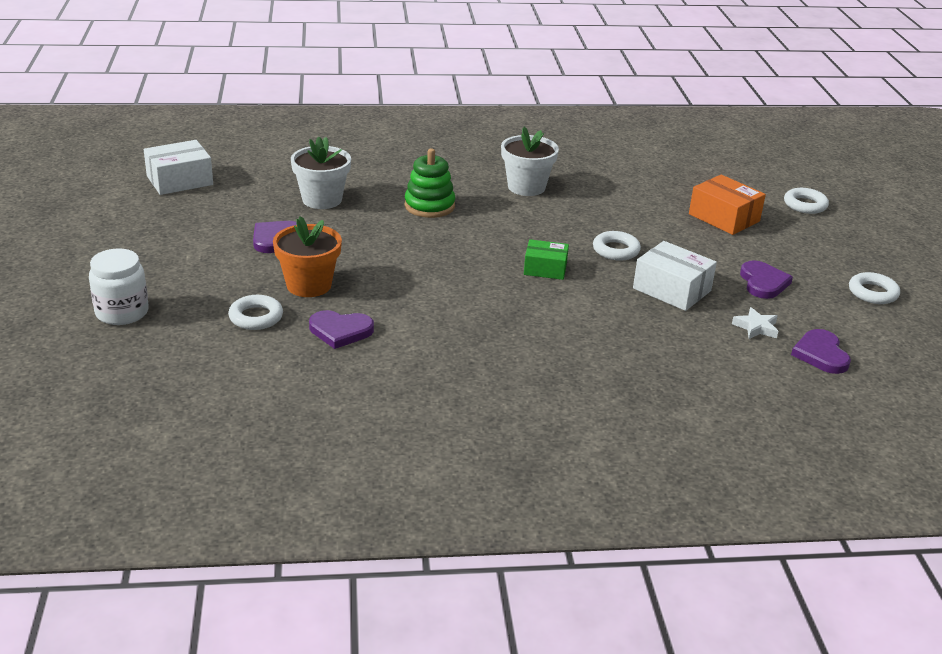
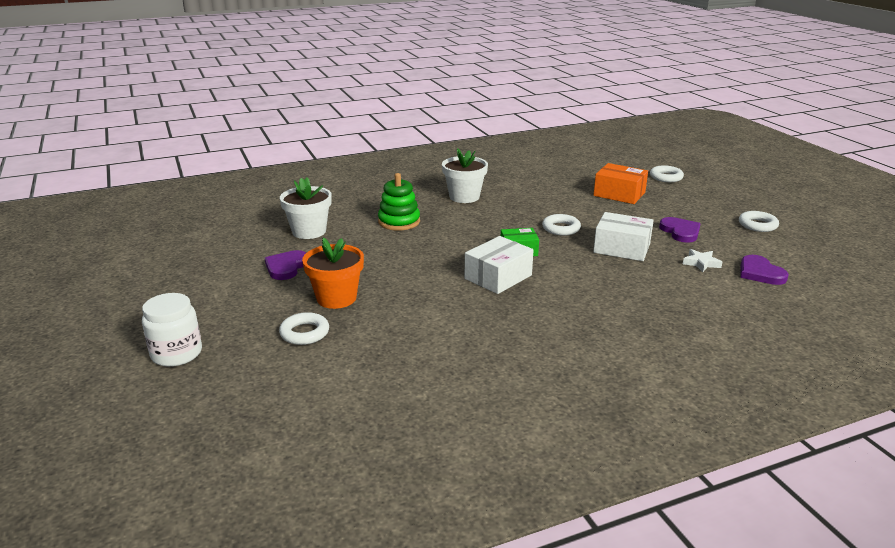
camera: 15 degrees left, 5 degrees down
white box [144,140,213,195] -> white box moved to [465,236,533,294]
purple heart [309,310,374,349] -> none

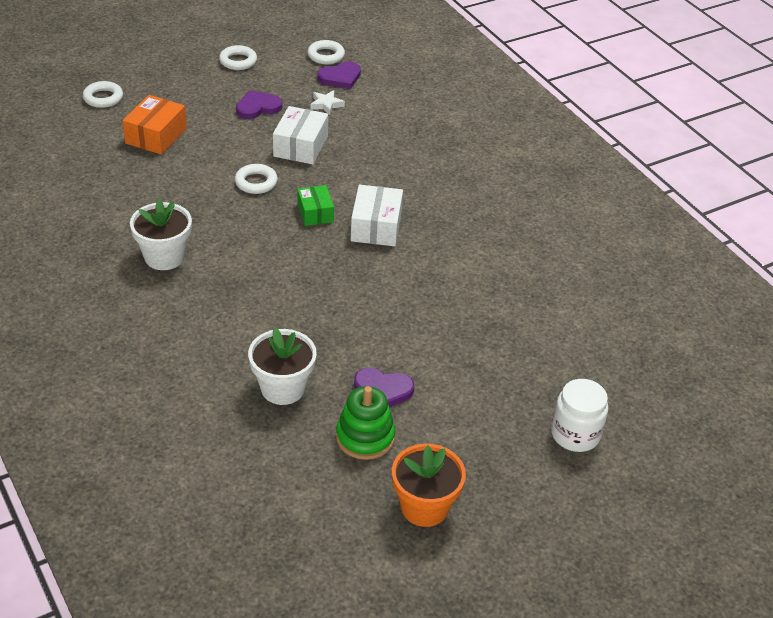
camera: 100 degrees left, 15 degrees up
white ring [279,312,329,345] -> white ring moved to [308,40,345,64]
orange flower pot [302,237,364,309] -> orange flower pot moved to [392,444,466,527]
green stacking toy [378,173,420,231] -> green stacking toy moved to [336,386,395,460]
white box [465,236,533,294] -> white box turned 60 degrees clockwise [351,185,403,246]

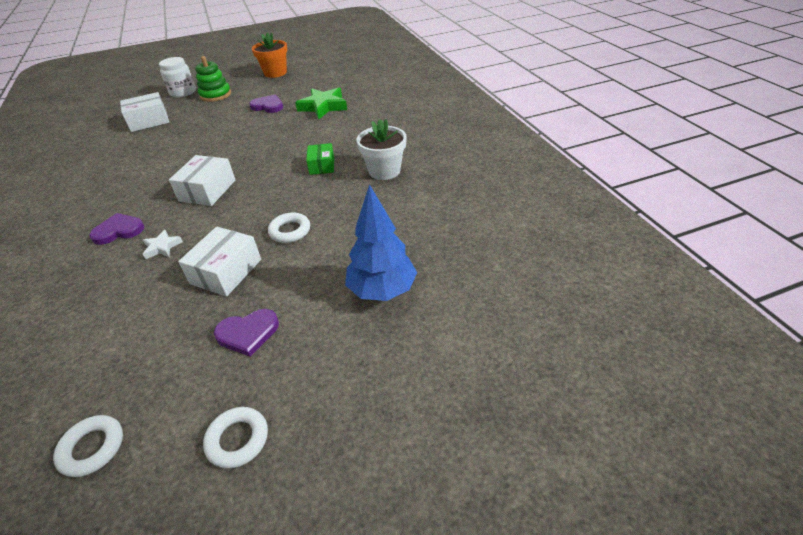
camera: 165 degrees left, 0 degrees up
white ring [83,81,123,108] -> none
orange box [122,95,187,155] -> blue tree [345,184,417,301]
white flower pot [248,328,317,405] -> green star [295,88,347,119]
green box [297,185,334,226] -> green box moved to [306,143,334,175]
white star [310,90,345,115] -> white star moved to [143,230,183,259]
purple heart [317,61,361,89] -> purple heart moved to [89,213,144,245]
green stacking toy [336,386,395,460] -> green stacking toy moved to [195,56,231,102]
none -> white box [120,92,169,132]

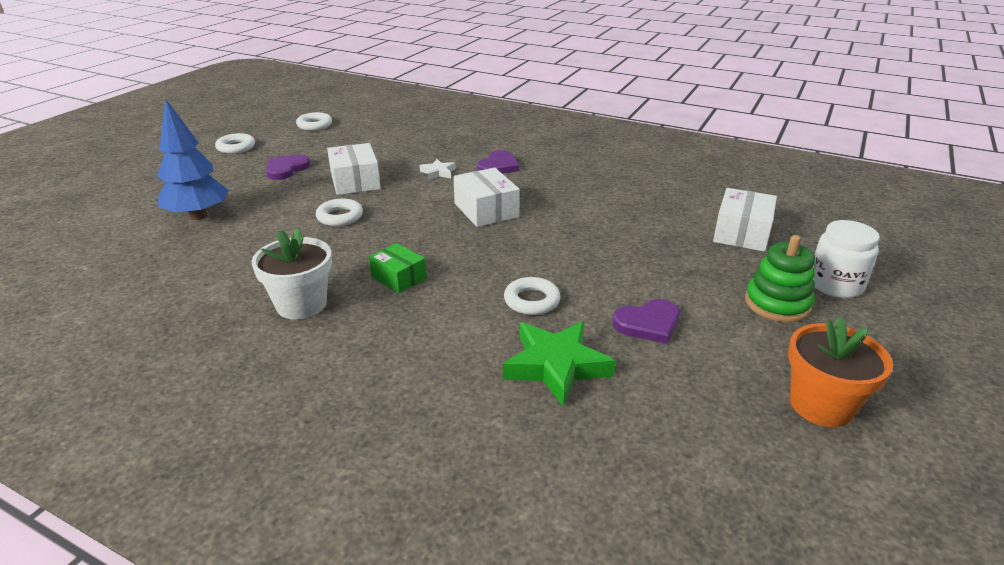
camera: 135 degrees right, 10 degrees down
none -> white ring [504,277,560,315]

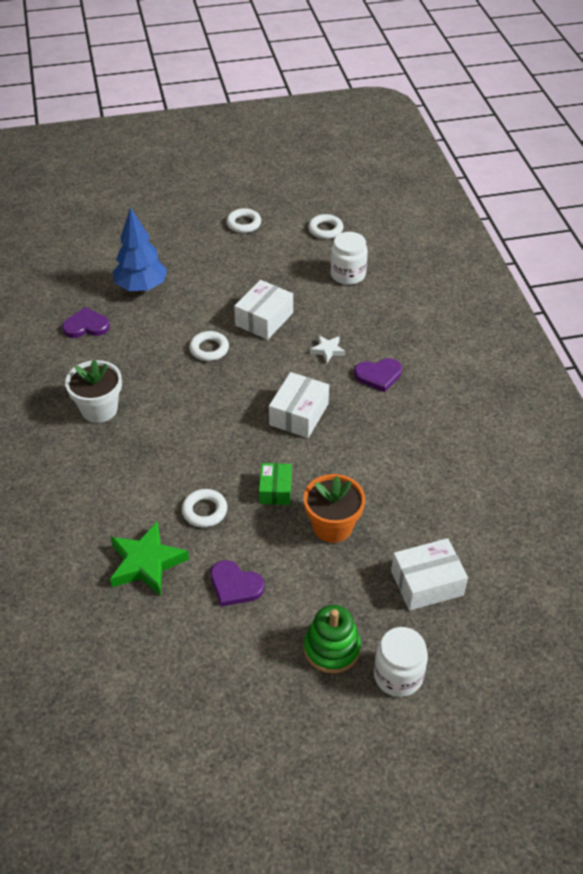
camera: 50 degrees right, 15 degrees up
purple heart [266,154,311,180] -> purple heart moved to [62,307,110,338]
green box [369,243,427,293] -> green box moved to [259,463,292,505]
orange flower pot [788,316,893,427] -> orange flower pot moved to [303,474,365,543]
none -> white jar [330,232,368,285]

